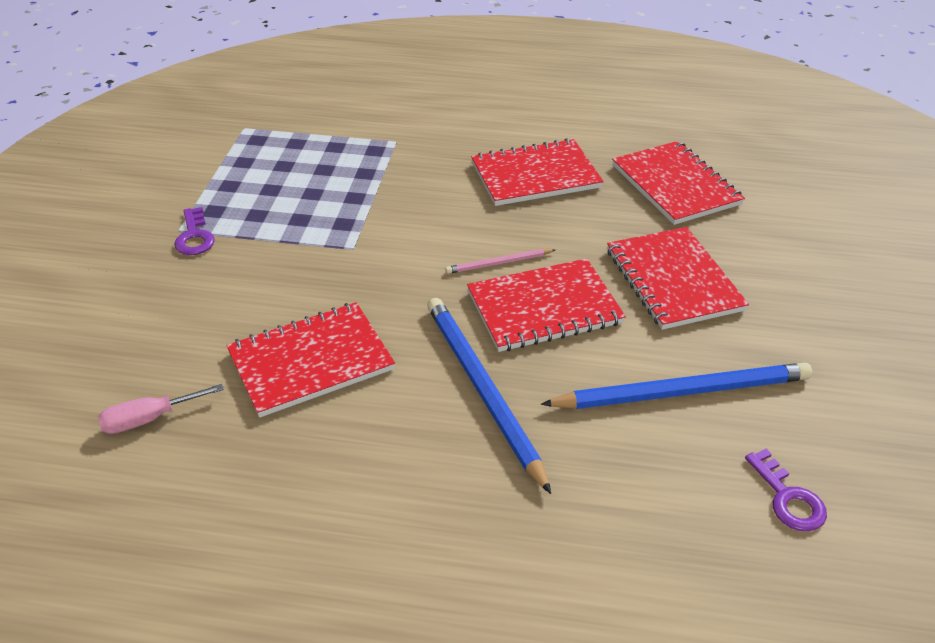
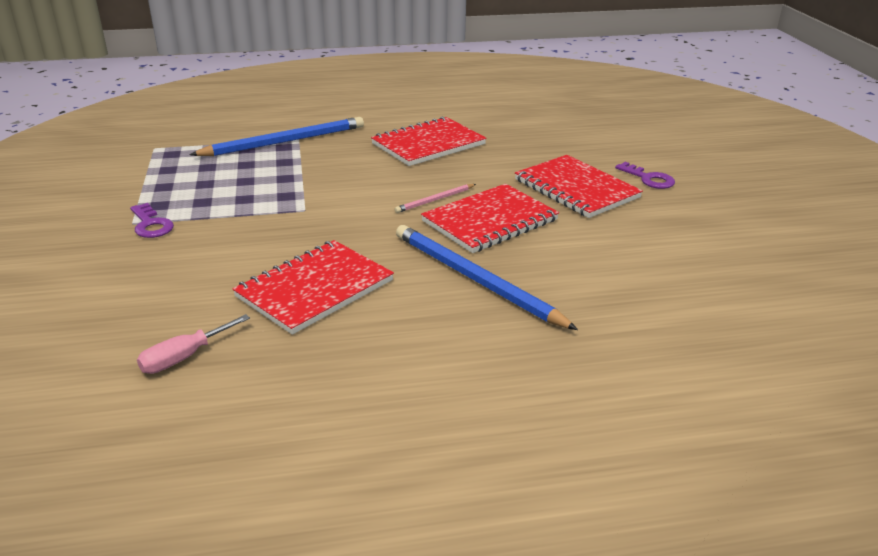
camera: 20 degrees left, 10 degrees down
blue pencil [541,363,812,409] -> blue pencil moved to [189,117,364,156]
red notebook [612,141,745,225] -> none
purple key [745,449,827,531] -> purple key moved to [615,162,675,189]

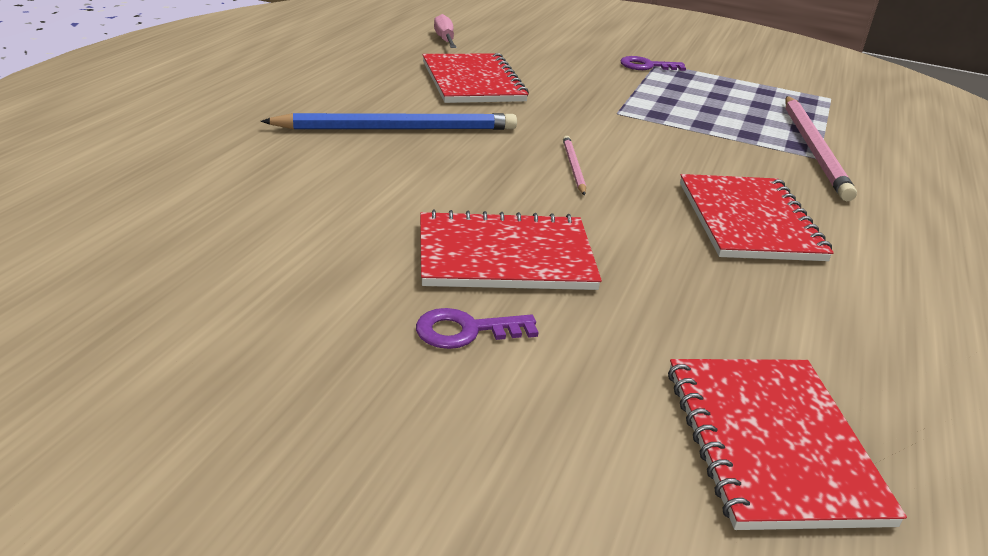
camera: 120 degrees right, 0 degrees up
blue pencil [189,117,364,156] -> pink pencil [785,96,857,201]
red notebook [421,184,559,253] -> red notebook moved to [668,359,907,530]

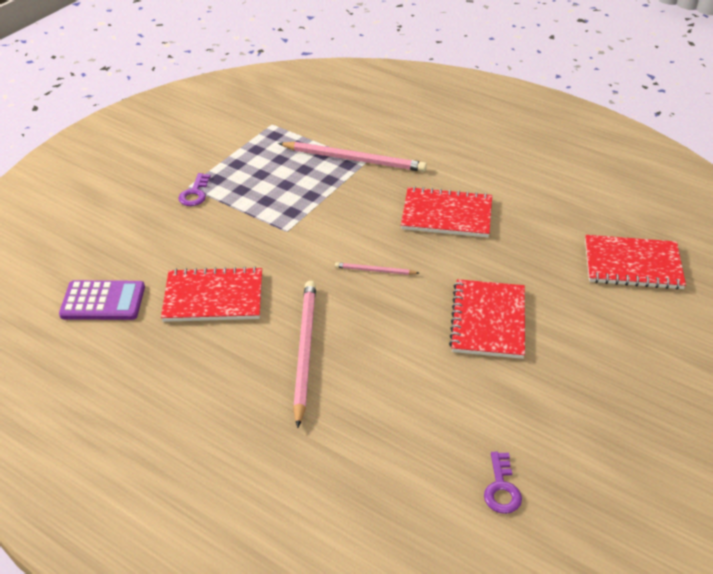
camera: 75 degrees left, 10 degrees up
blue pencil [260,113,517,130] -> pink pencil [293,281,316,428]
purple key [416,308,538,349] -> purple key moved to [484,452,522,514]
pink screwdriver [434,14,457,48] -> purple calculator [59,280,145,320]

